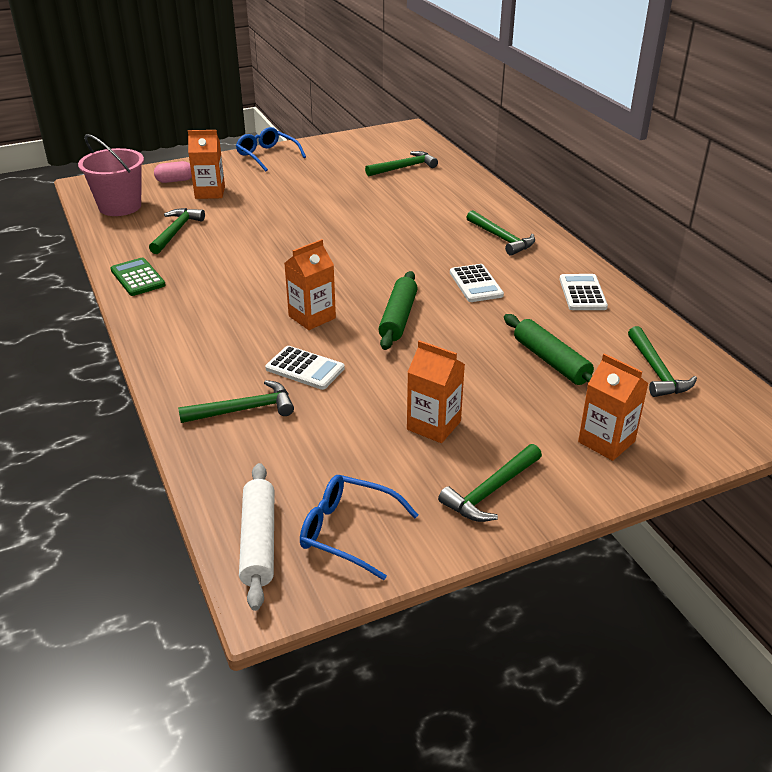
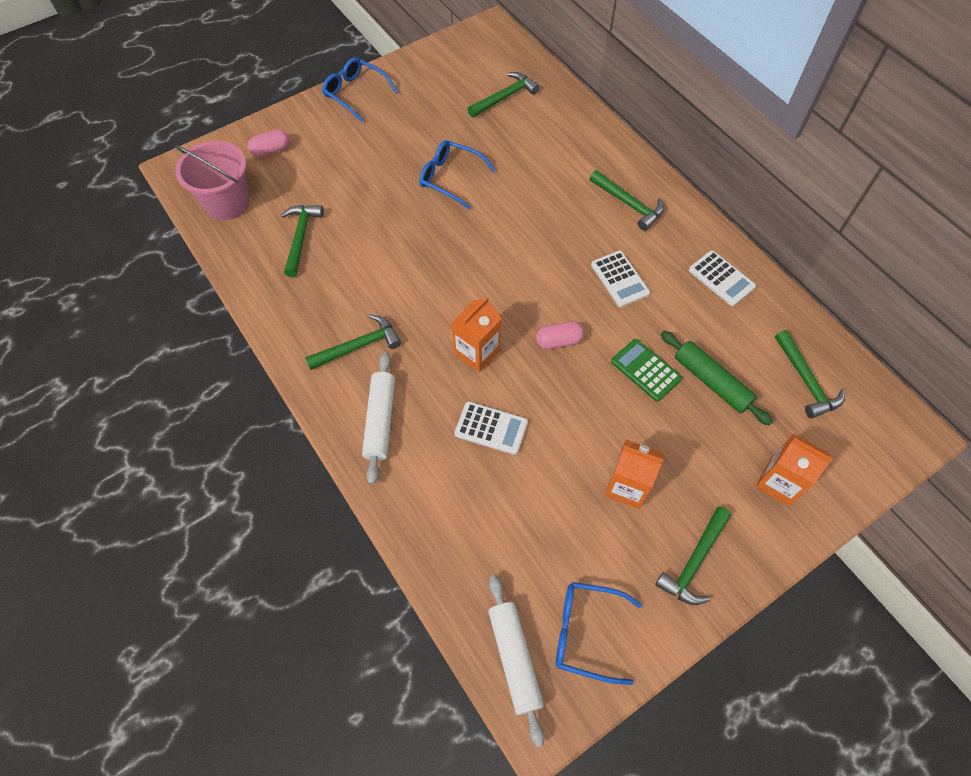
camera: 10 degrees left, 25 degrees up
green calculator [111,258,166,296] -> green calculator moved to [611,339,682,402]
green hammer [178,380,294,423] -> green hammer moved to [305,315,401,370]
orange carton [188,130,225,199] -> none
green rolling pin [378,271,418,350] -> pink capsule [536,321,584,349]
white calculator [559,274,608,310] -> white calculator turned 150 degrees clockwise [689,250,756,306]
none -> white rolling pin [362,352,395,484]
none -> blue glasses [419,140,496,209]

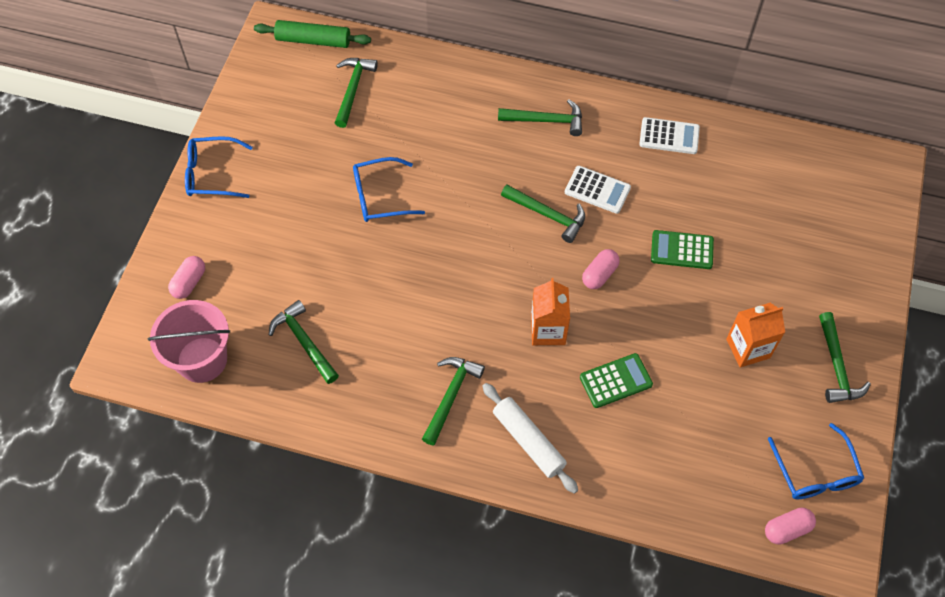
camera: 40 degrees left, 0 degrees up
white calculator [454,401,528,455] -> green calculator [580,353,653,408]
white rolling pin [488,575,545,748] -> pink capsule [765,508,816,545]
blue glasses [556,582,642,685] -> blue glasses turned 75 degrees counterclockwise [768,423,864,499]
green rolling pin [661,331,773,425] -> green rolling pin moved to [254,20,371,48]
orange carton [756,434,832,506] -> none
green hammer [775,330,845,419] -> green hammer moved to [501,185,585,243]

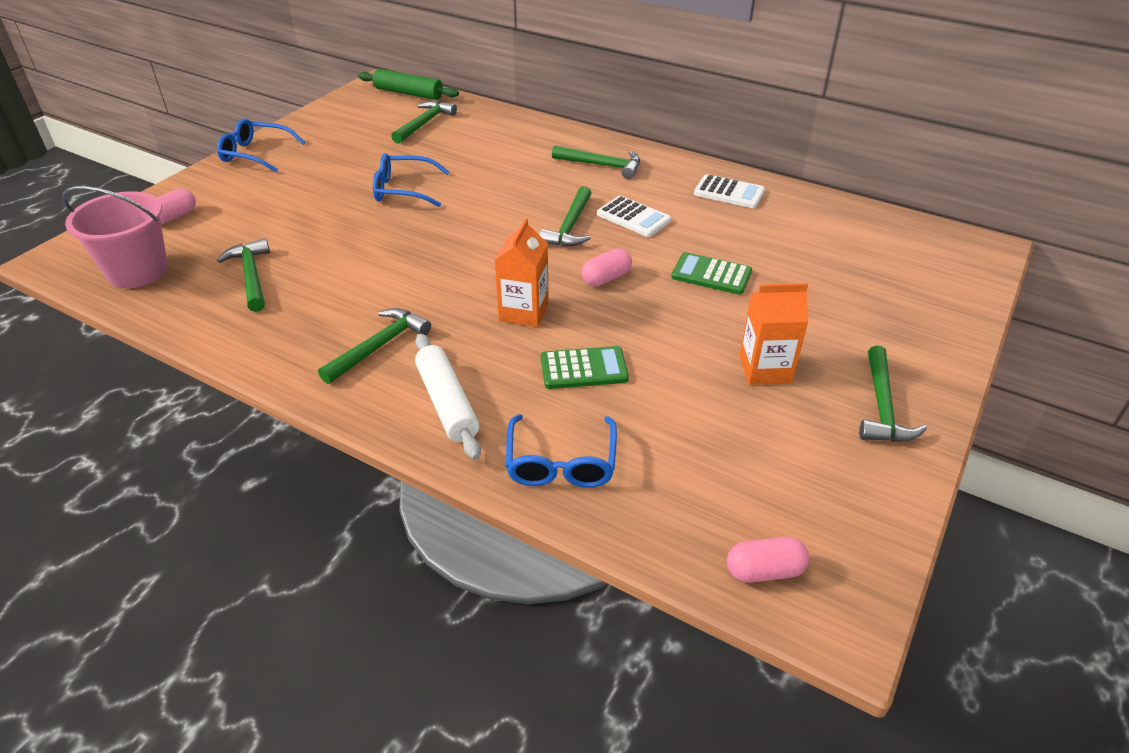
camera: 15 degrees right, 20 degrees down
green hammer [501,185,585,243] -> green hammer turned 60 degrees clockwise [539,186,592,247]
blue glasses [768,423,864,499] -> blue glasses moved to [506,414,617,488]

